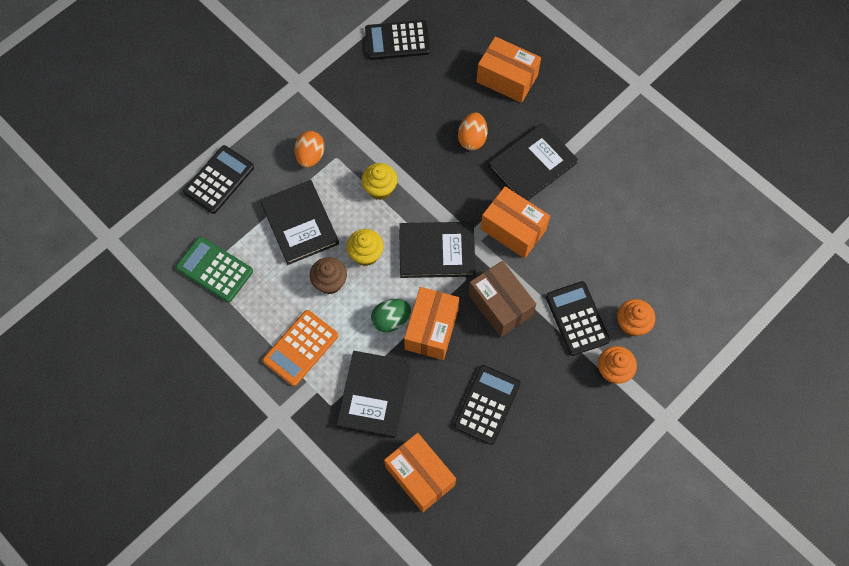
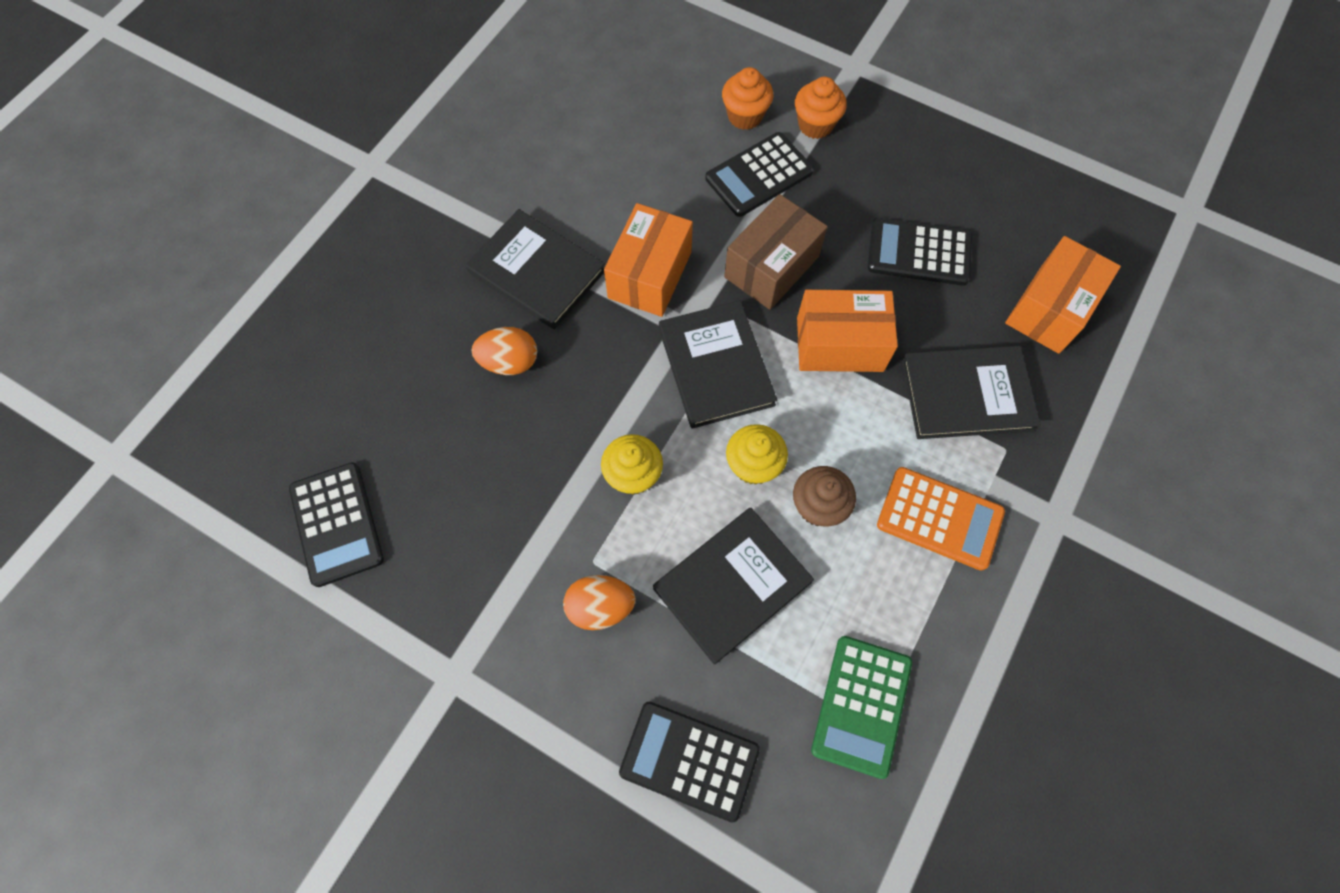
camera: 105 degrees left, 0 degrees up
green egg [371,299,411,332] -> none
orange box [476,36,541,103] -> none

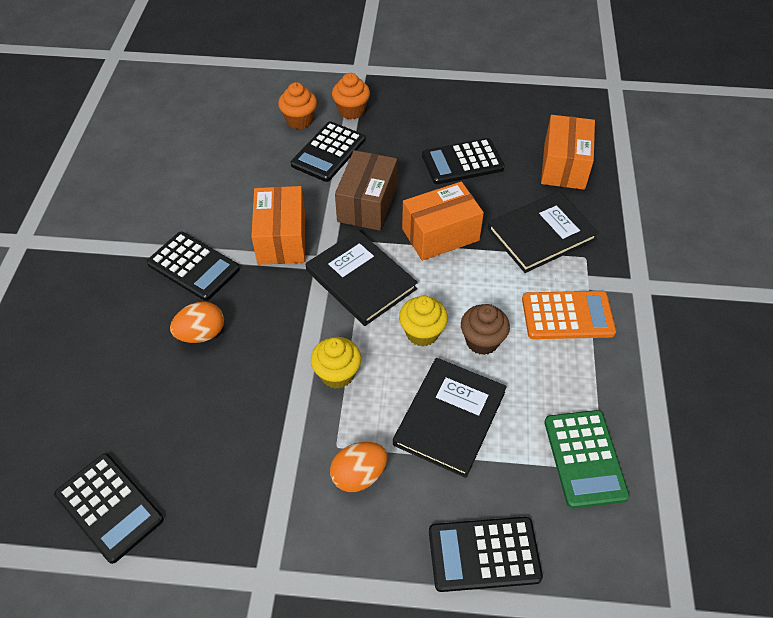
camera: 25 degrees left, 15 degrees down
black book [466,209,605,329] -> black calculator [147,232,240,301]

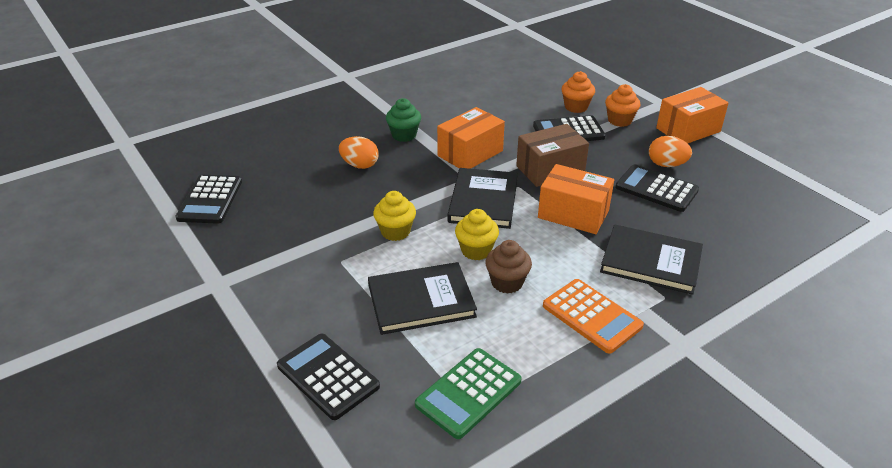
camera: 50 degrees right, 15 degrees down
black calculator [147,232,240,301] -> green cupcake [386,98,421,142]
orange egg [330,442,387,492] -> orange egg moved to [649,136,692,167]
orange box [541,115,595,190] -> orange box moved to [656,87,729,143]

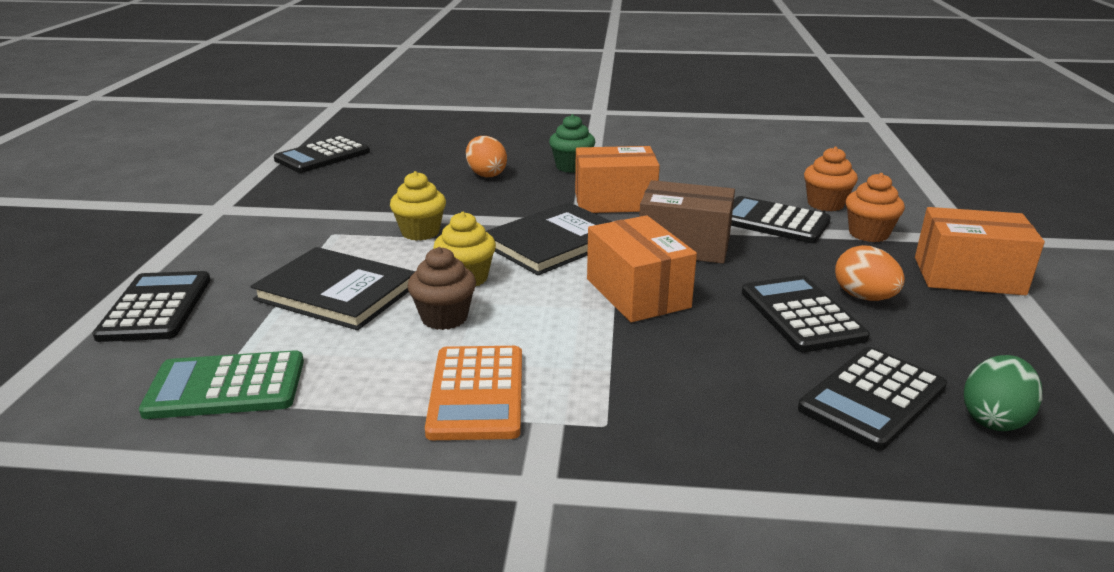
camera: 40 degrees right, 10 degrees down
black book [600,224,703,295] -> none
none -> black calculator [798,347,947,451]
none -> green egg [964,355,1042,431]

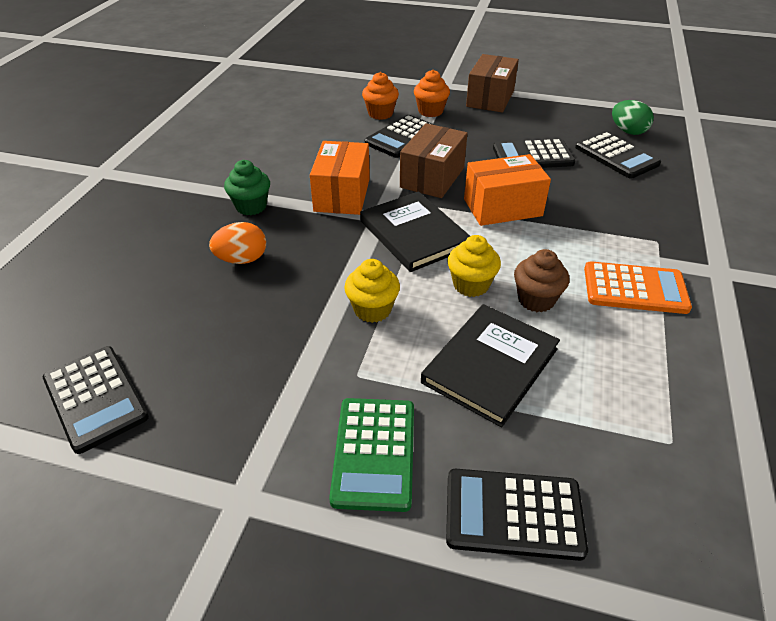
camera: 80 degrees left, 15 degrees up
green calculator [139,350,304,419] -> green calculator moved to [329,398,414,512]
orange egg [835,245,905,301] -> none
orange box [915,207,1045,295] -> brown box [466,54,519,113]

